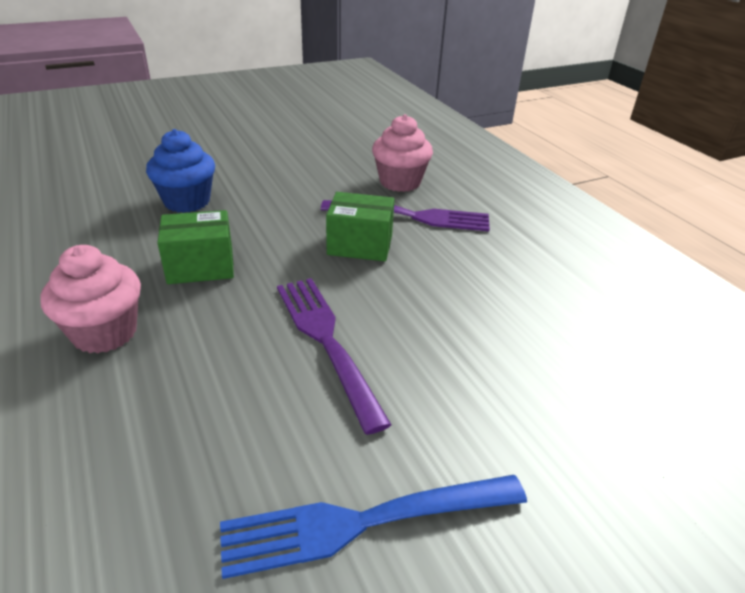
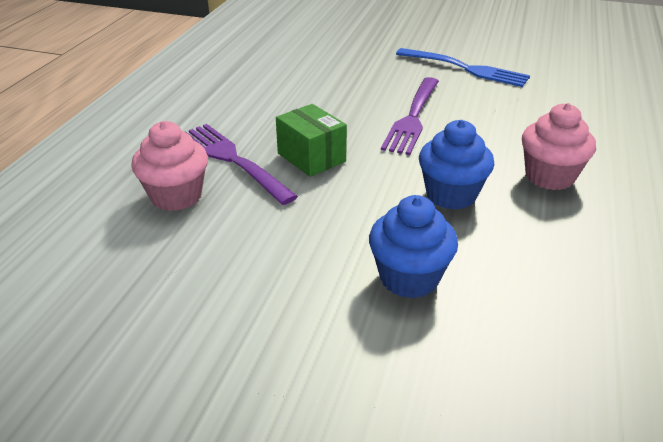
camera: 135 degrees left, 0 degrees up
green box [157,210,234,284] -> blue cupcake [419,120,494,210]

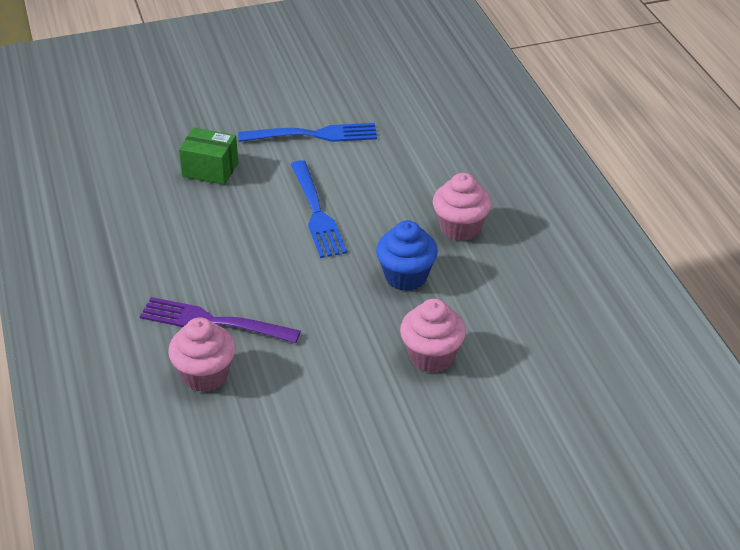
camera: 35 degrees left, 5 degrees up
green box [276,104,347,177] -> green box moved to [179,128,239,185]
blue cupcake [369,195,458,298] -> pink cupcake [400,299,466,372]
purple fork [381,77,439,155] -> blue fork [291,160,347,258]

